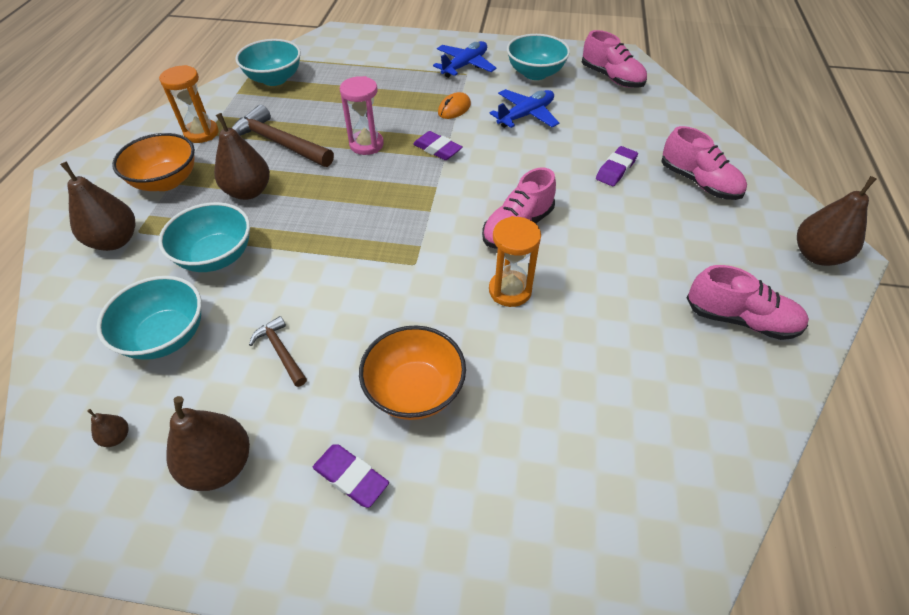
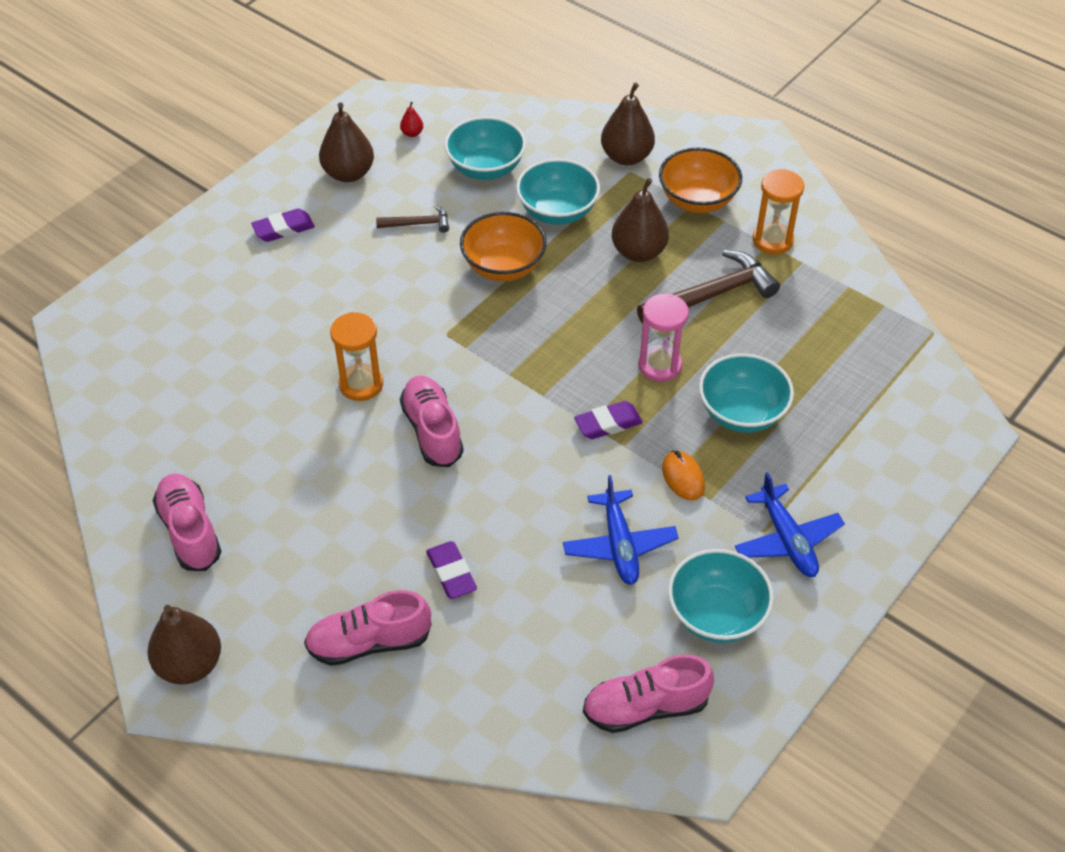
camera: 120 degrees right, 0 degrees up
brown pear [87,409,129,447] -> red pear [400,102,423,137]
turquoise bowl [235,39,301,86] -> turquoise bowl moved to [699,354,794,433]
orange bowl [359,325,466,420] -> orange bowl moved to [460,212,547,281]
pink shoe [686,265,809,340] -> pink shoe turned 105 degrees clockwise [152,473,222,571]

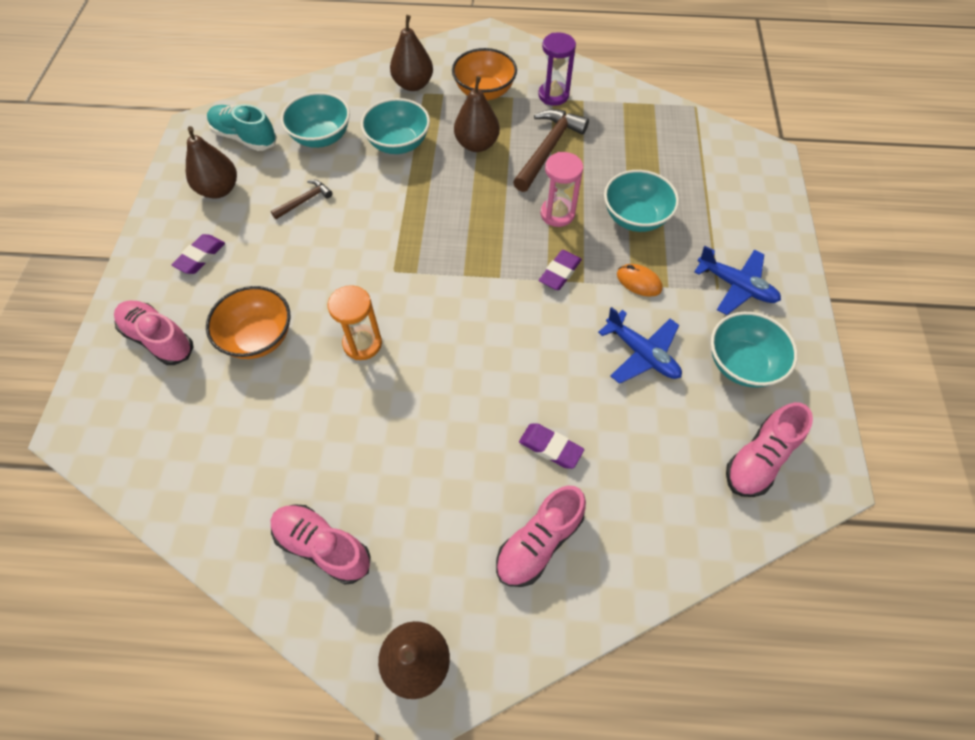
camera: 35 degrees left, 10 degrees up
red pear [400,102,423,137] -> turquoise shoe [207,104,277,151]
pink shoe [400,376,464,467] -> pink shoe moved to [114,300,193,365]
orange bowl [460,212,547,281] -> orange bowl moved to [206,286,290,359]
orange hourglass [753,169,804,254] -> purple hourglass [538,32,576,106]

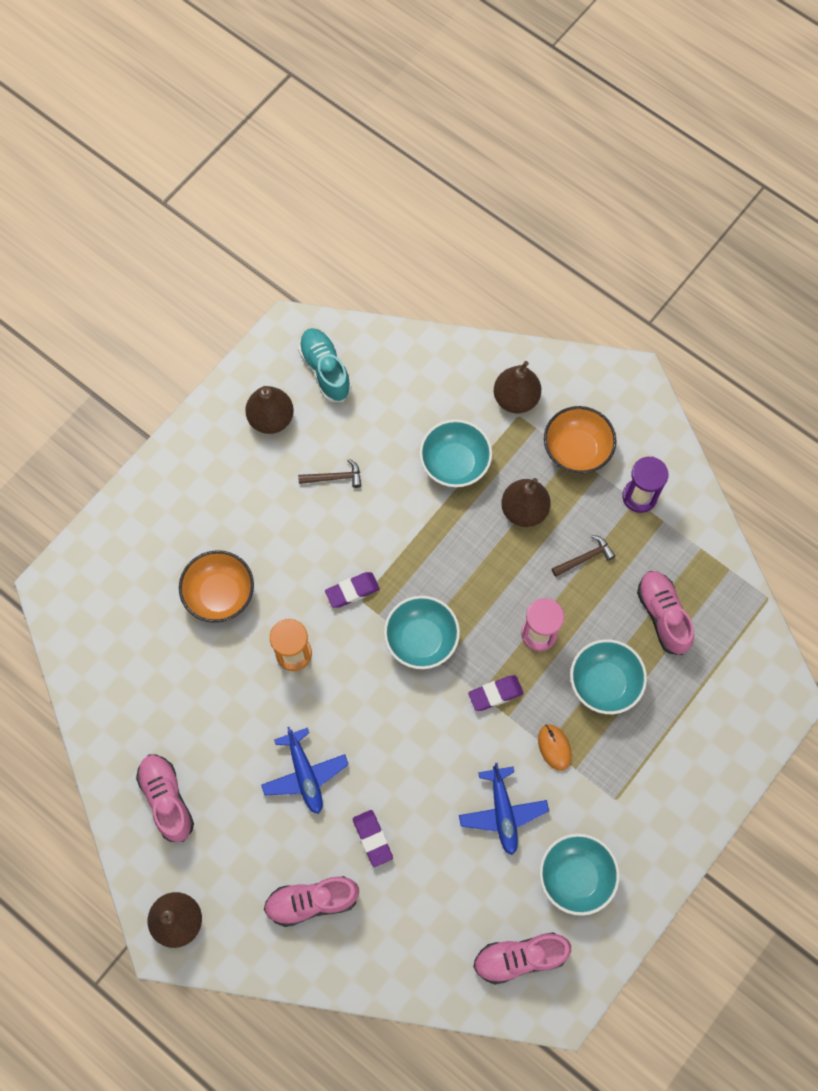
camera: 35 degrees right, 10 degrees up
pink shoe [114,300,193,365] -> pink shoe moved to [637,571,694,655]
purple eraser [172,234,225,274] -> purple eraser moved to [325,572,380,608]
turquoise bowl [281,92,350,148] -> turquoise bowl moved to [384,596,460,669]
brown hammer [513,109,589,192] -> brown hammer [552,535,615,577], size x0.53
blue plane [694,246,781,315] -> blue plane moved to [261,727,349,814]

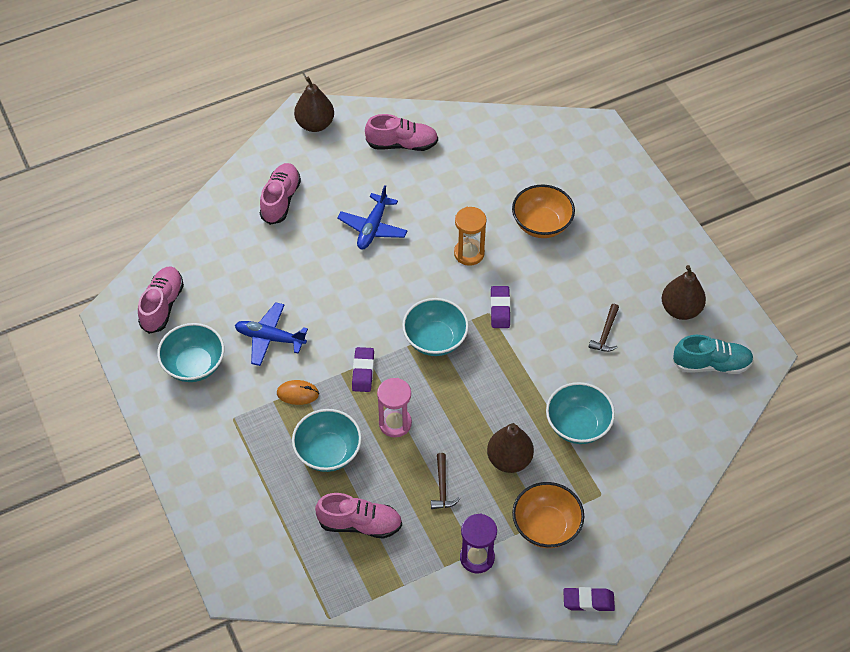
camera: 115 degrees right, 15 degrees down
blue plane [261,727,349,814] -> blue plane turned 75 degrees counterclockwise [337,185,408,250]
purple eraser [353,810,393,867] -> purple eraser moved to [563,587,615,612]
brown pear [494,361,541,413] -> none

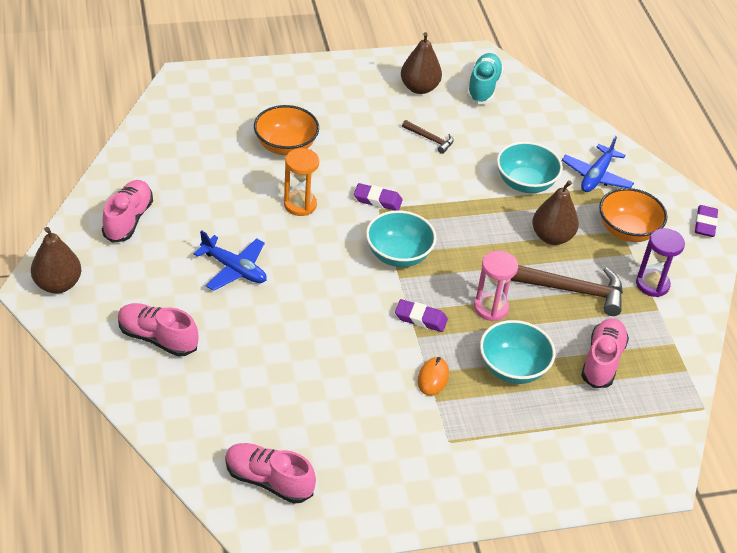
camera: 80 degrees left, 10 degrees down
turquoise bowl [157,323,224,382] -> none
blue plane [235,302,308,366] -> blue plane moved to [562,136,634,192]
brown hammer [431,453,460,509] -> brown hammer [511,265,623,316], size x1.90

